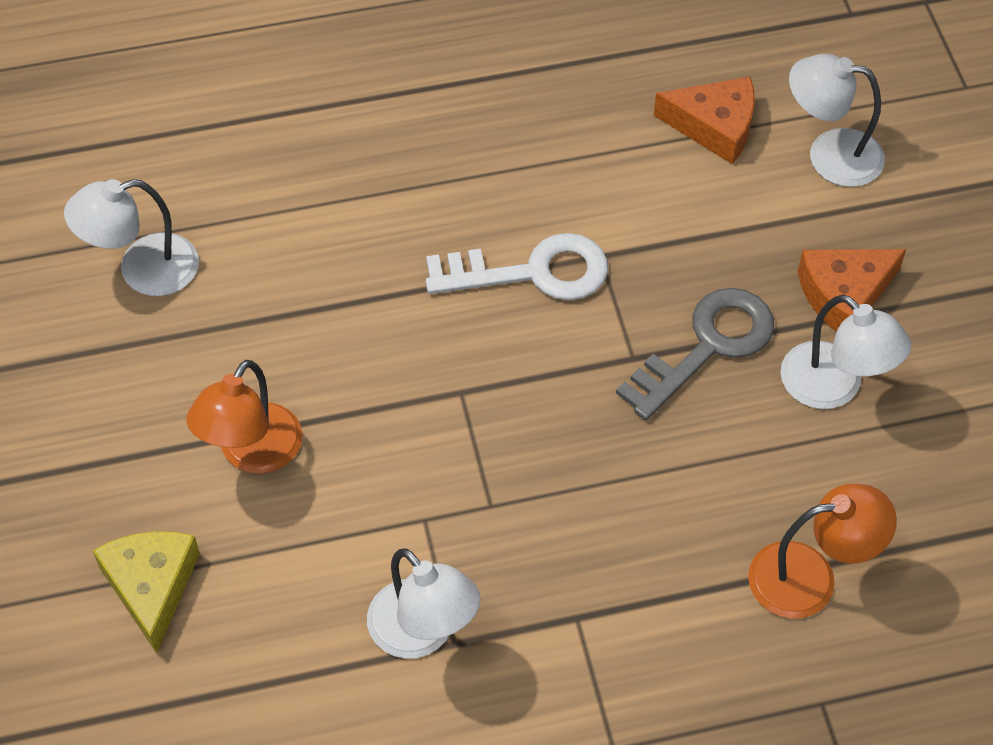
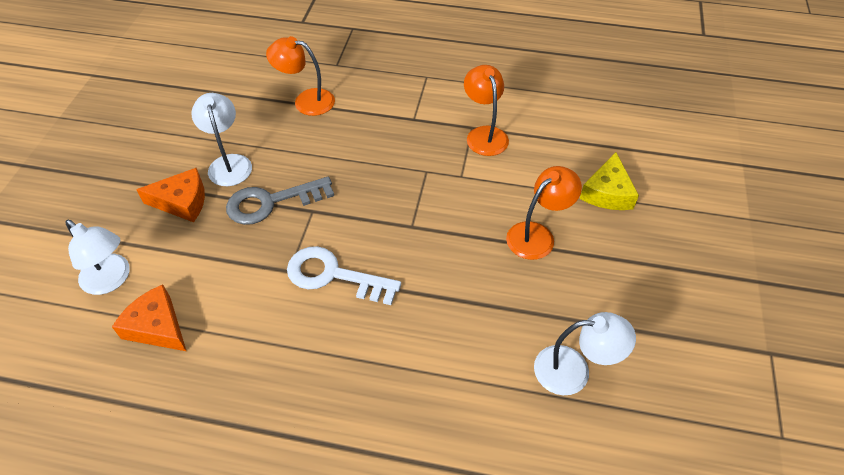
camera: 155 degrees left, 5 degrees down
white lamp [367,548,481,659] -> orange lamp [464,65,509,156]

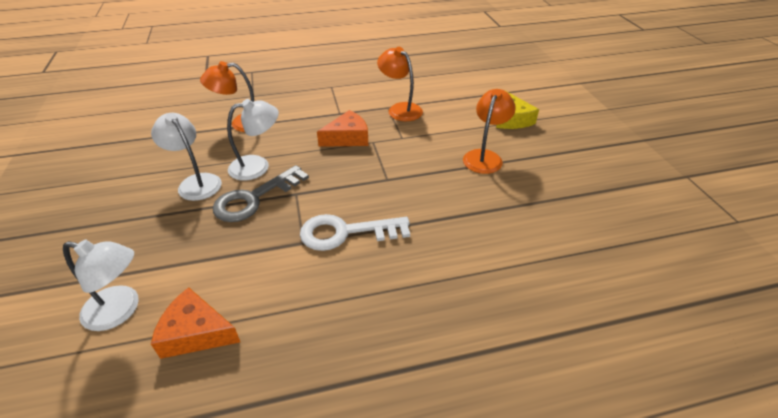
camera: 25 degrees left, 10 degrees down
orange cheese [136,168,205,222] -> orange cheese moved to [317,110,368,147]
white lamp [534,312,636,395] -> white lamp moved to [227,99,279,181]

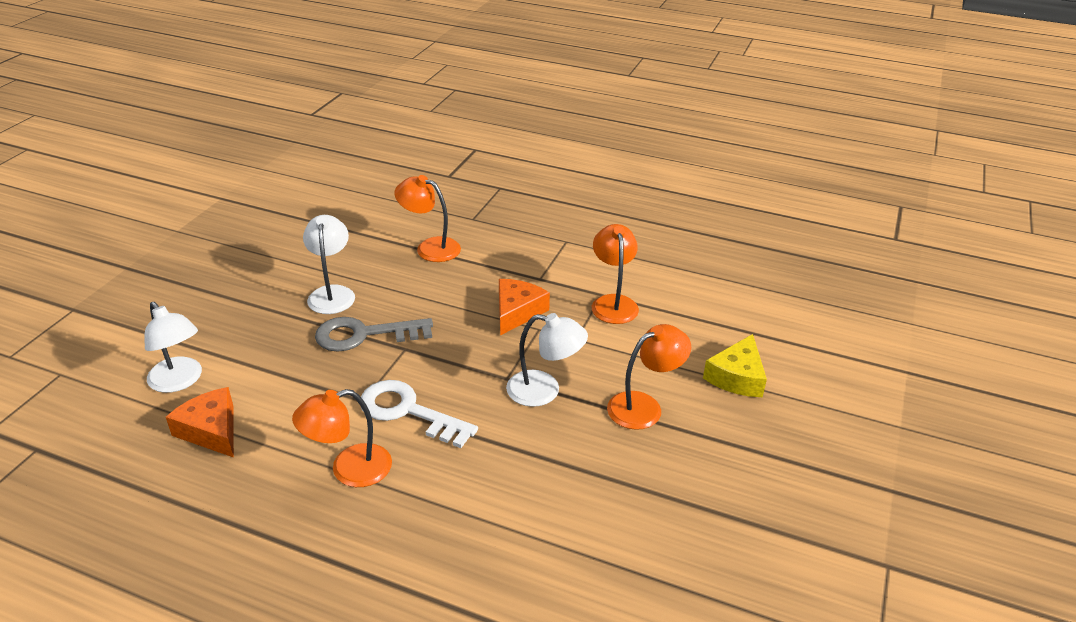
camera: 35 degrees right, 5 degrees down
white lamp [227,99,279,181] -> white lamp moved to [506,313,588,407]
orange cheese [317,110,368,147] -> orange cheese turned 75 degrees counterclockwise [499,279,550,336]
none -> orange lamp [292,389,392,487]

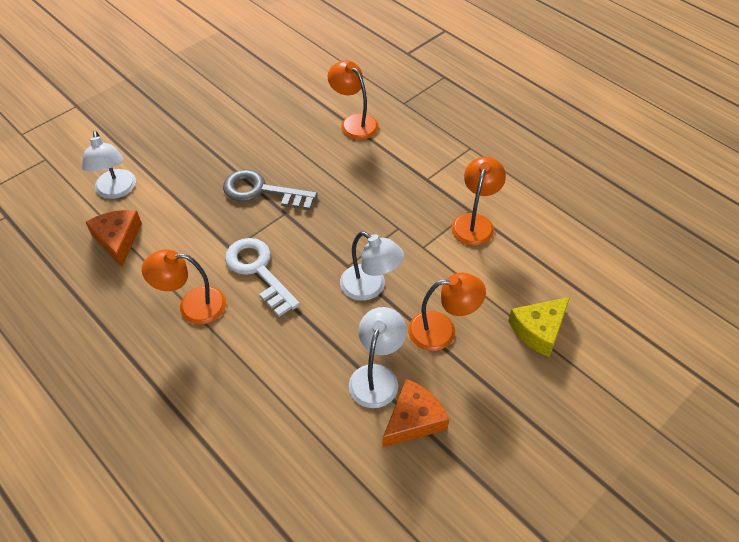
camera: 25 degrees right, 15 degrees up
white lamp [303,215,355,314] -> white lamp moved to [349,307,407,408]
orange cheese [499,279,550,336] -> orange cheese moved to [382,379,449,448]

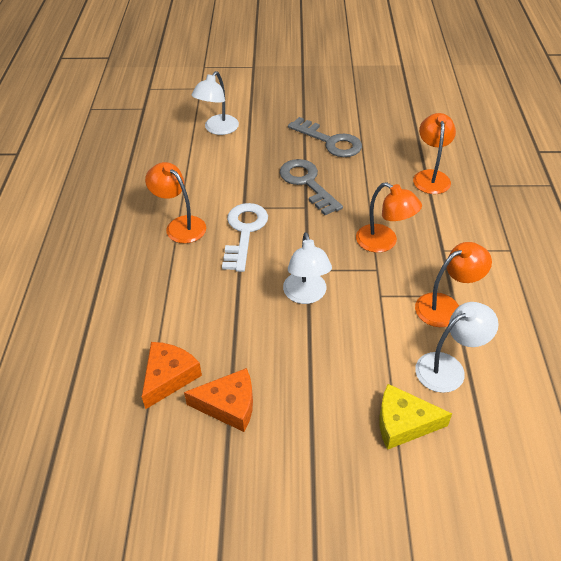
camera: 45 degrees right, 5 degrees down
orange cheese [86,210,142,267] -> orange cheese moved to [142,342,202,409]
white lamp [349,307,407,408] -> white lamp moved to [415,302,499,393]
orange lamp [408,273,486,351] -> orange lamp moved to [356,182,422,253]
none -> grey key [288,117,362,157]

